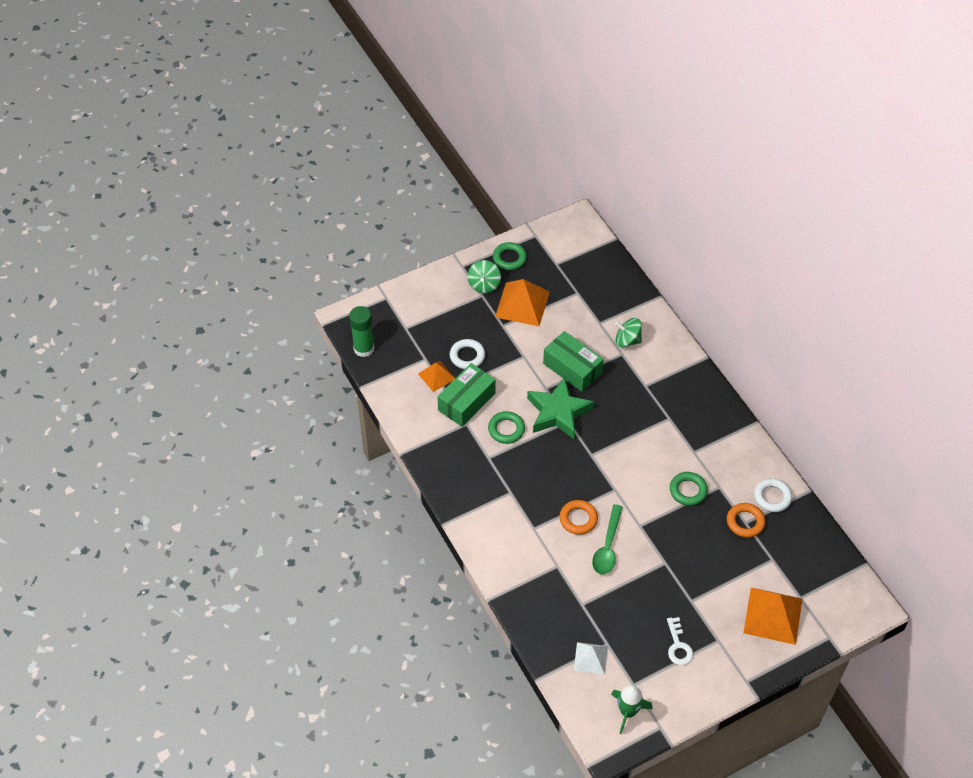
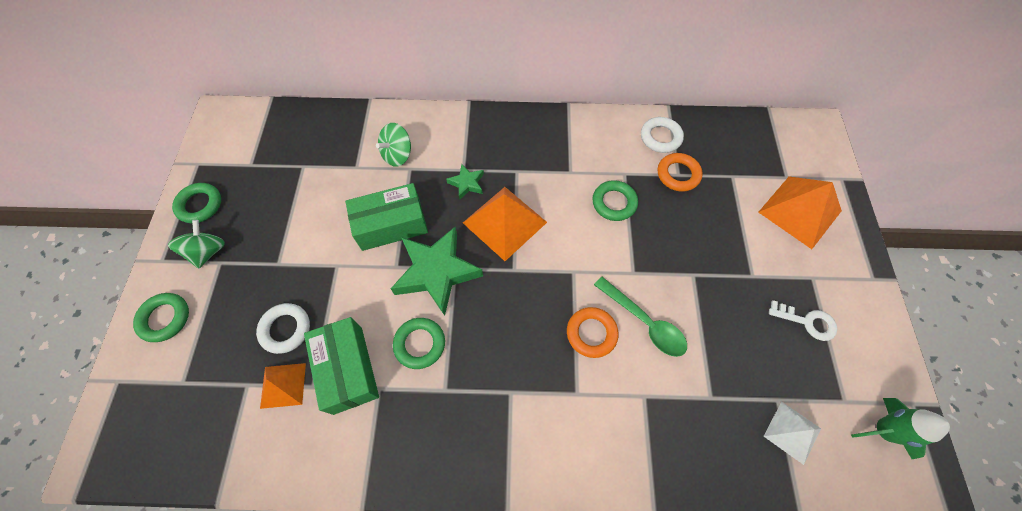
camera: 60 degrees left, 10 degrees up
green glue stick [349,306,374,357] -> none
green spinning top [468,260,501,293] -> green spinning top turned 120 degrees counterclockwise [168,220,225,268]
orange pyramid [495,279,550,326] -> orange pyramid moved to [463,187,547,261]
none -> green ring [133,293,189,342]
none -> green star [446,164,484,199]

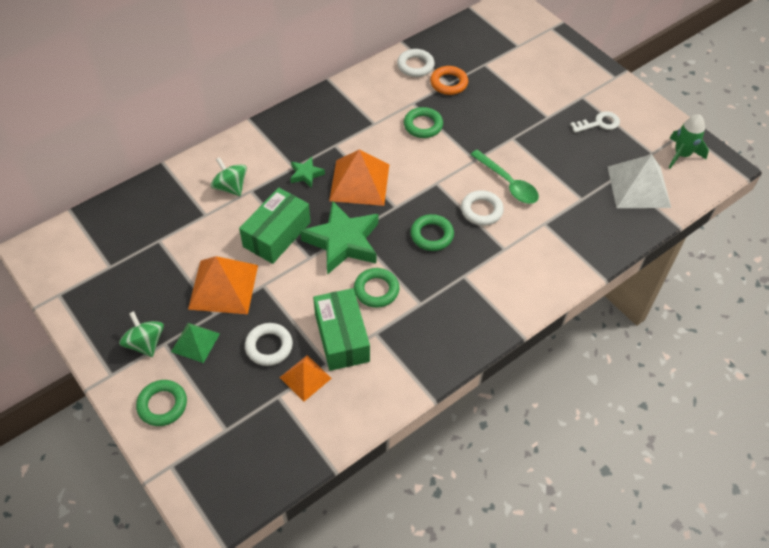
camera: 40 degrees left, 10 degrees down
green ring [172,183,221,223] -> green ring moved to [410,214,454,251]
green box [304,317,379,415] -> green box turned 45 degrees clockwise [313,288,370,371]
green spinning top [376,123,411,167] -> green spinning top turned 135 degrees clockwise [211,157,247,196]
orange ring [567,307,619,358] -> white ring [461,190,504,226]
green spoon [594,277,687,357] -> green spoon turned 45 degrees clockwise [470,150,539,204]
orange pyramid [758,176,842,249] -> orange pyramid moved to [188,256,258,314]
white pyramid [764,402,821,465] -> white pyramid [608,154,671,208], size x1.71
none -> green pyramid [171,323,220,363]

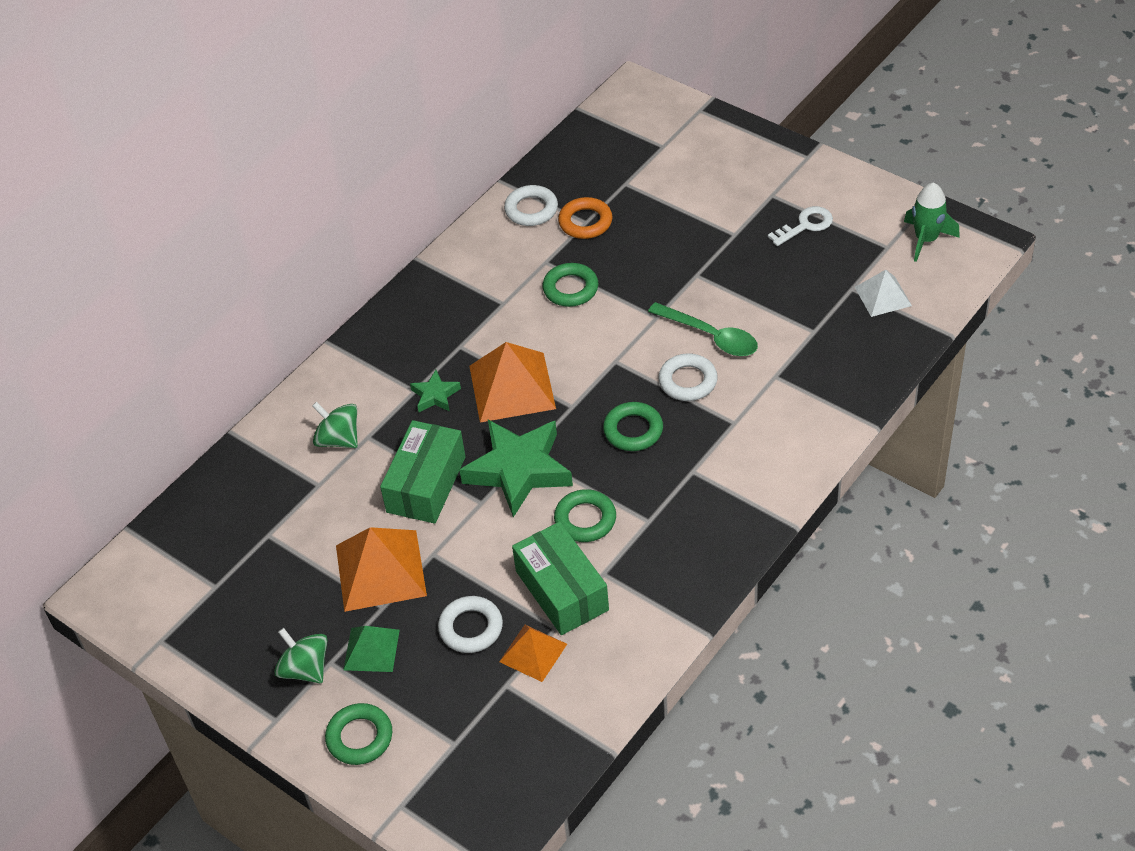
camera: 10 degrees left, 5 degrees down
white pyramid [608,154,671,208] -> white pyramid [855,270,912,317], size x0.58

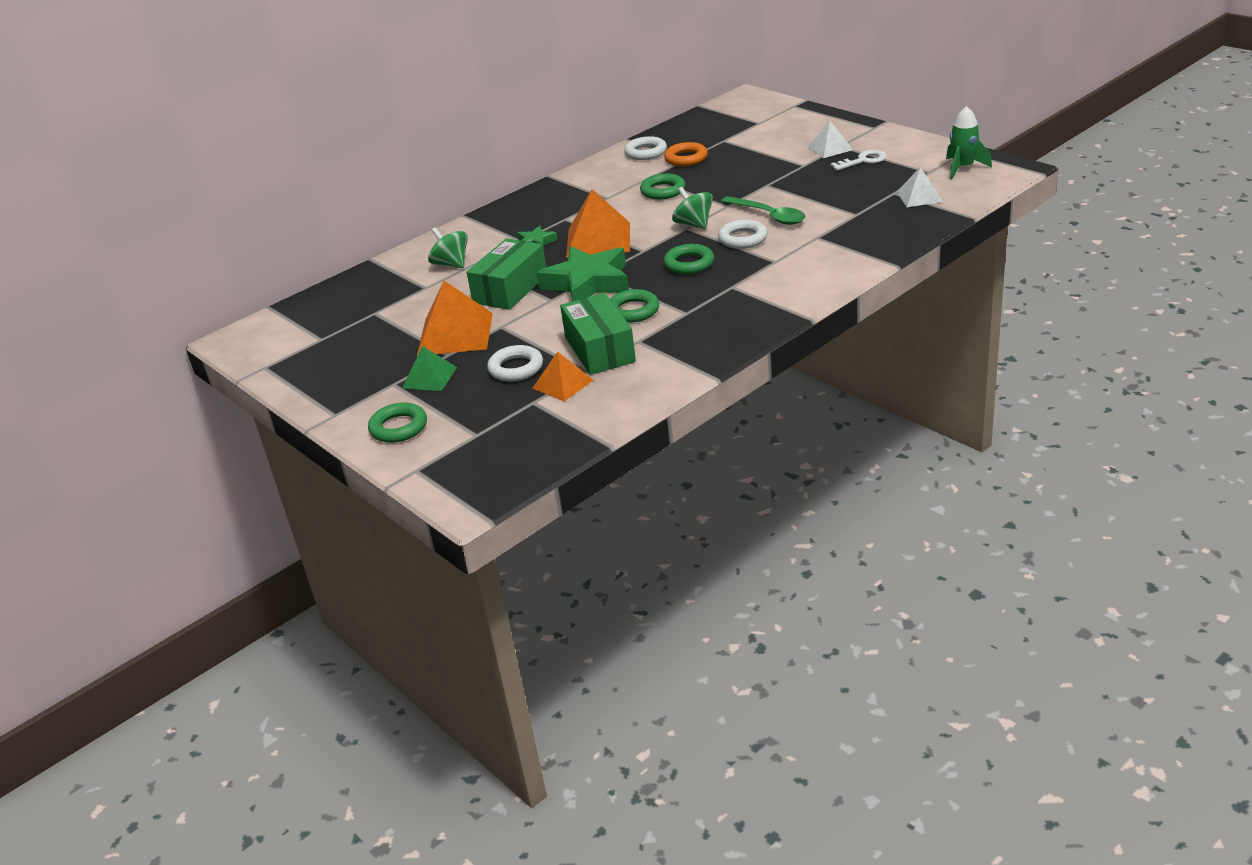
camera: 10 degrees right, 15 degrees down
green spinning top [274,628,328,683] -> green spinning top moved to [672,187,713,229]
none -> white pyramid [807,120,853,158]

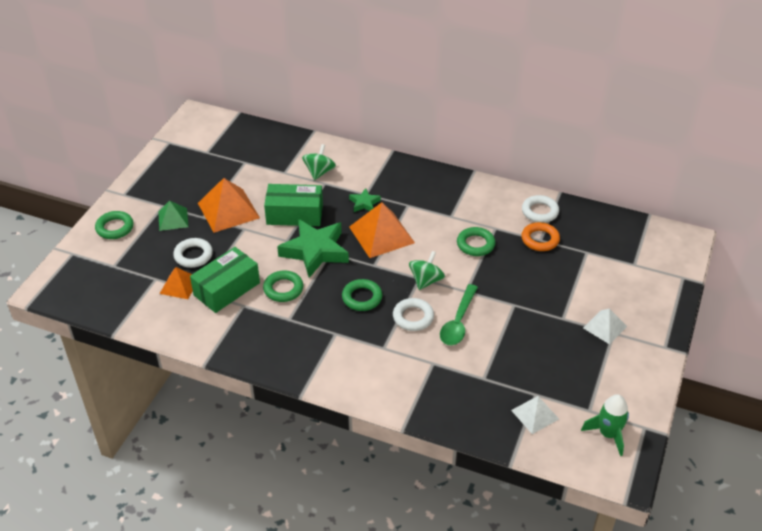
camera: 60 degrees right, 10 degrees up
white key [830,150,887,171] -> none

